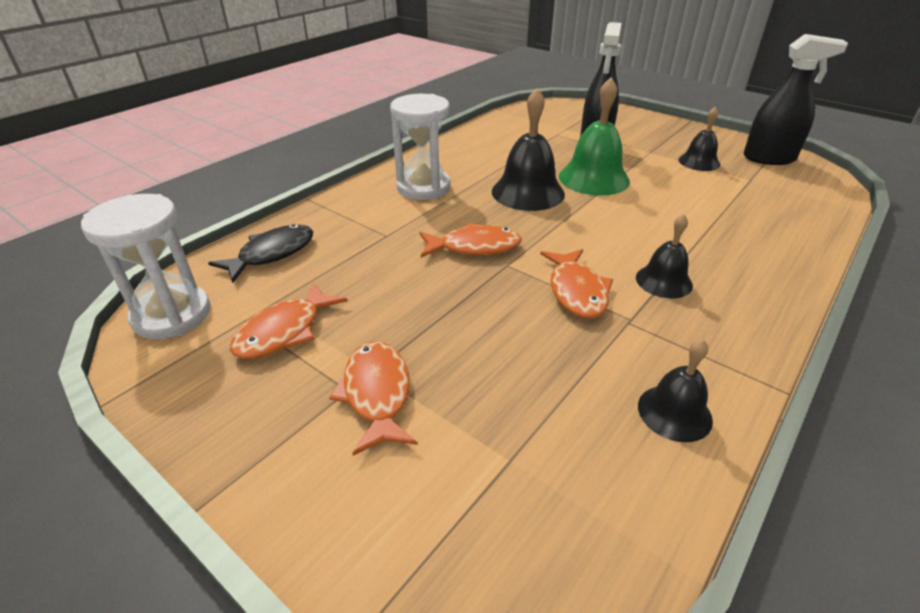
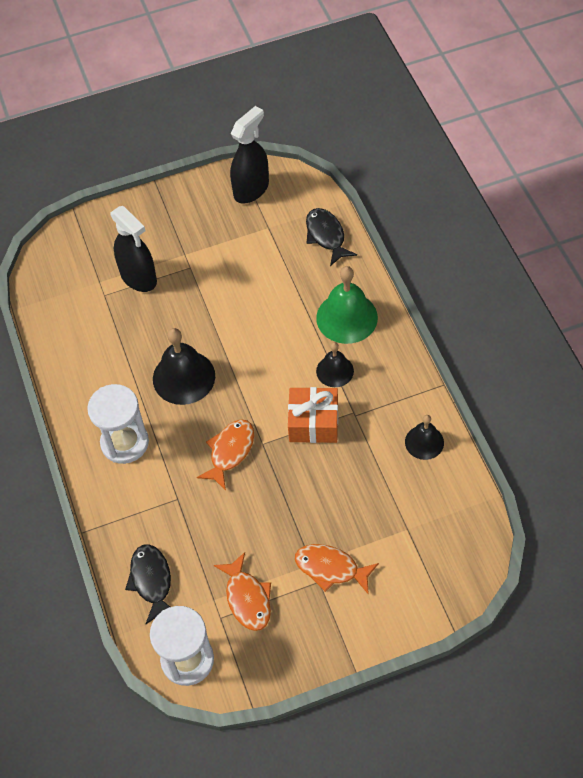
camera: 55 degrees left, 20 degrees up
orange fish [540,249,613,319] -> orange gift [288,387,338,443]
green bell [559,77,630,196] -> green bell moved to [316,266,378,344]
black bell [678,106,720,171] -> none
none -> black fish [306,208,357,266]

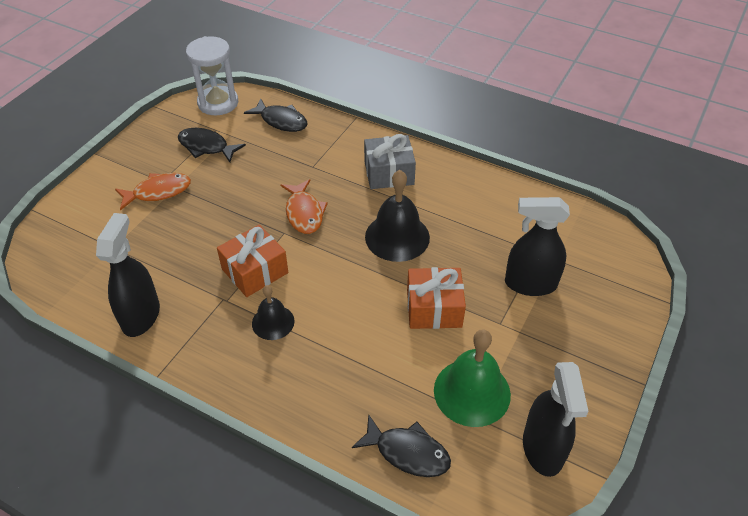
camera: 135 degrees right, 10 degrees down
white hourglass [87,384,149,464] -> grey gift [364,134,416,189]
orange fish [214,552,271,631] -> black fish [178,128,246,162]
green bell [316,266,378,344] -> green bell moved to [434,329,511,427]
black bell [405,415,444,460] -> black spray bottle [96,213,160,337]
none -> orange gift [407,267,466,329]

